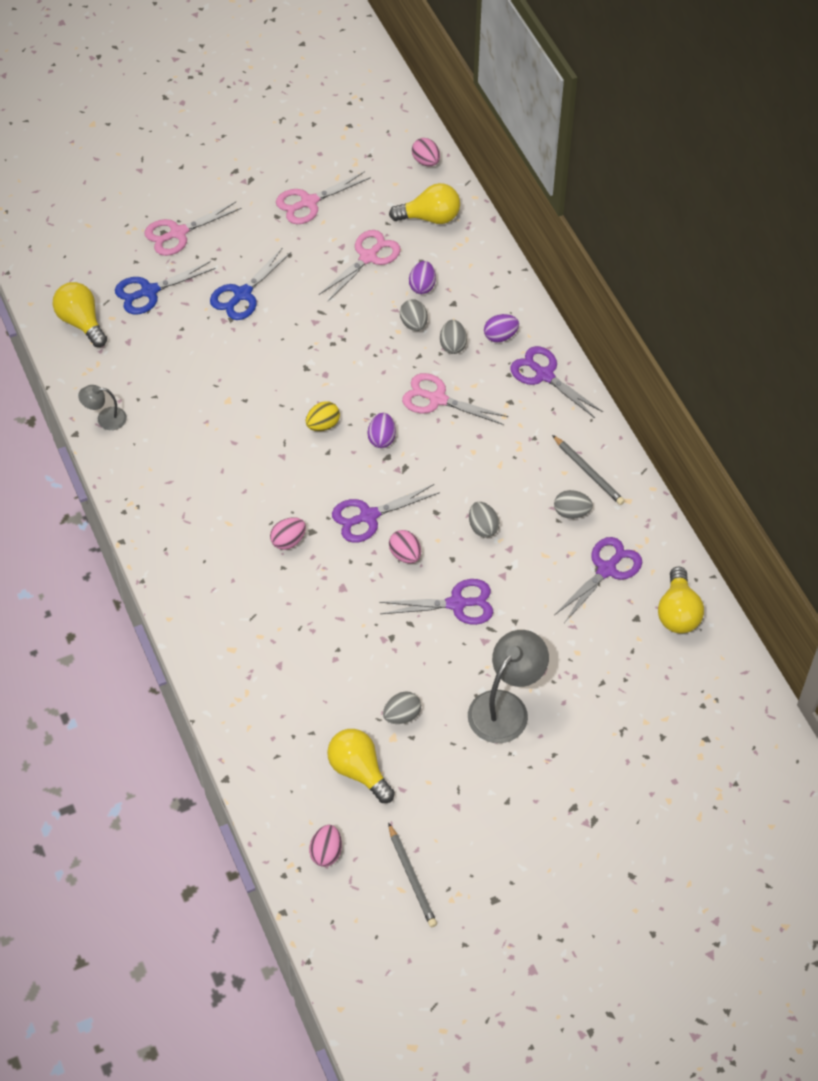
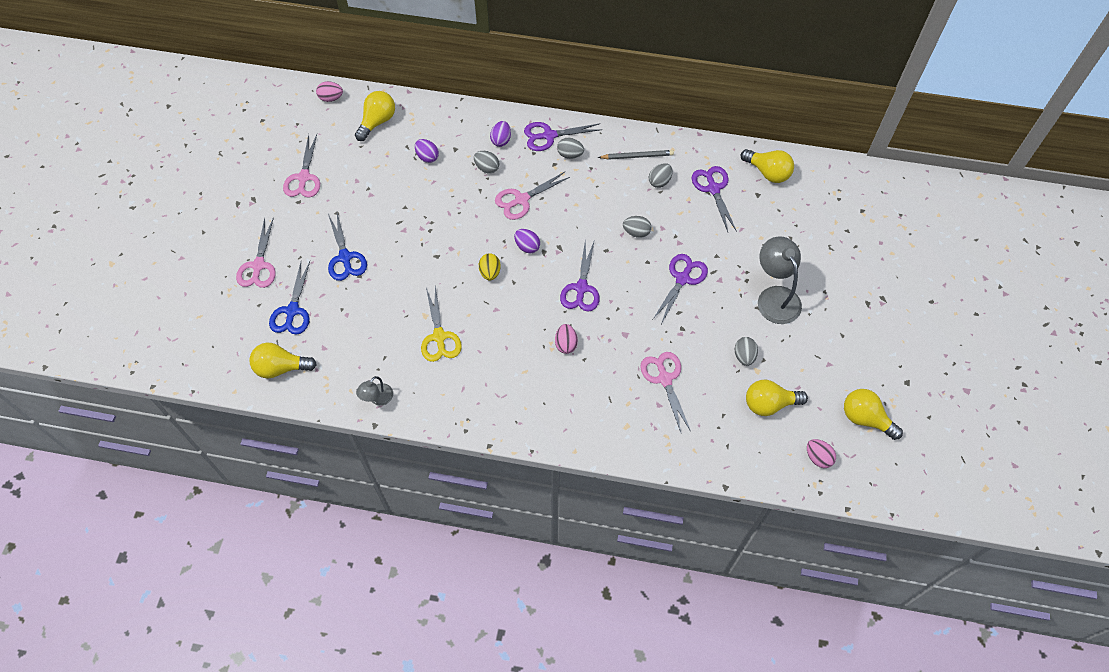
camera: 55 degrees left, 5 degrees up
pink scissors [319,230,401,301] -> pink scissors moved to [640,352,691,432]
grey pencil [388,823,437,927] -> yellow light bulb [844,389,903,440]
pink egg [389,530,421,563] -> none
grey egg [400,299,428,331] -> grey egg moved to [557,138,584,159]
none -> yellow scissors [421,286,462,362]

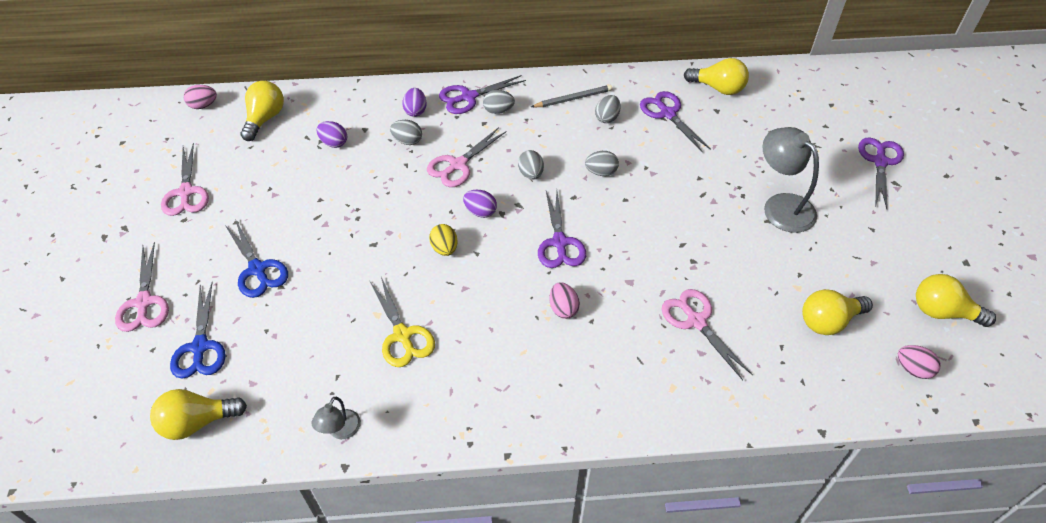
camera: 15 degrees left, 10 degrees down
purple scissors [653,254,708,324] -> purple scissors moved to [858,138,904,209]
grey egg [735,337,758,366] -> grey egg moved to [518,150,544,180]

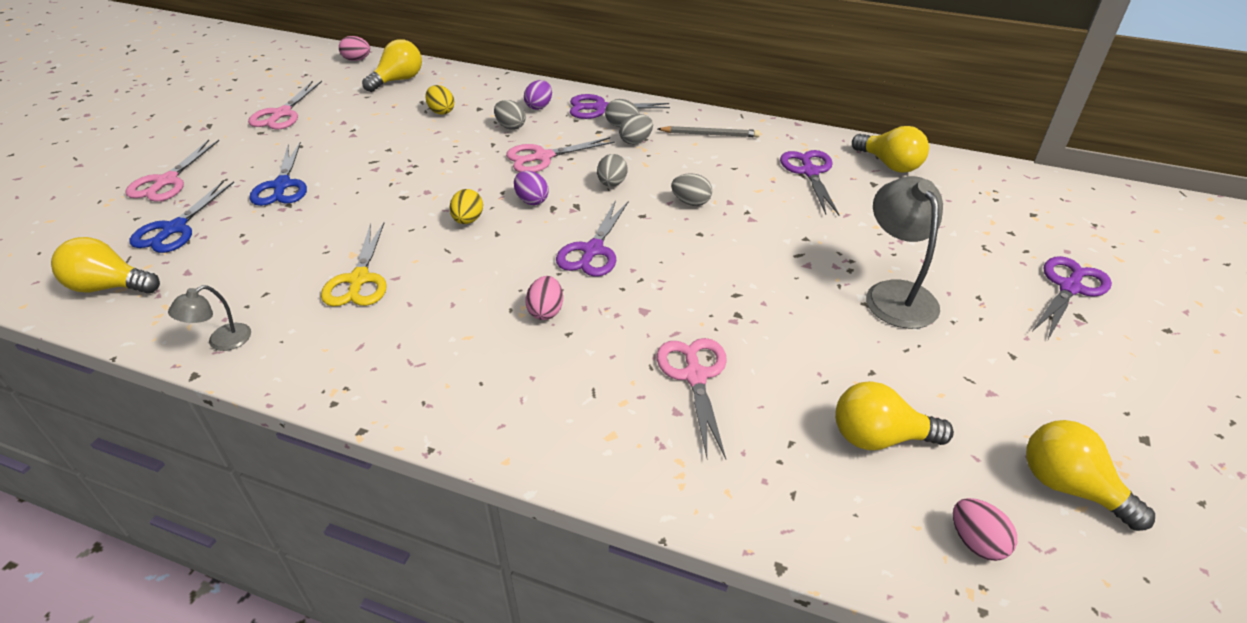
camera: 25 degrees right, 10 degrees down
purple egg [316,121,347,148] -> yellow egg [425,85,454,115]
grey egg [595,95,621,123] -> grey egg moved to [619,114,653,144]

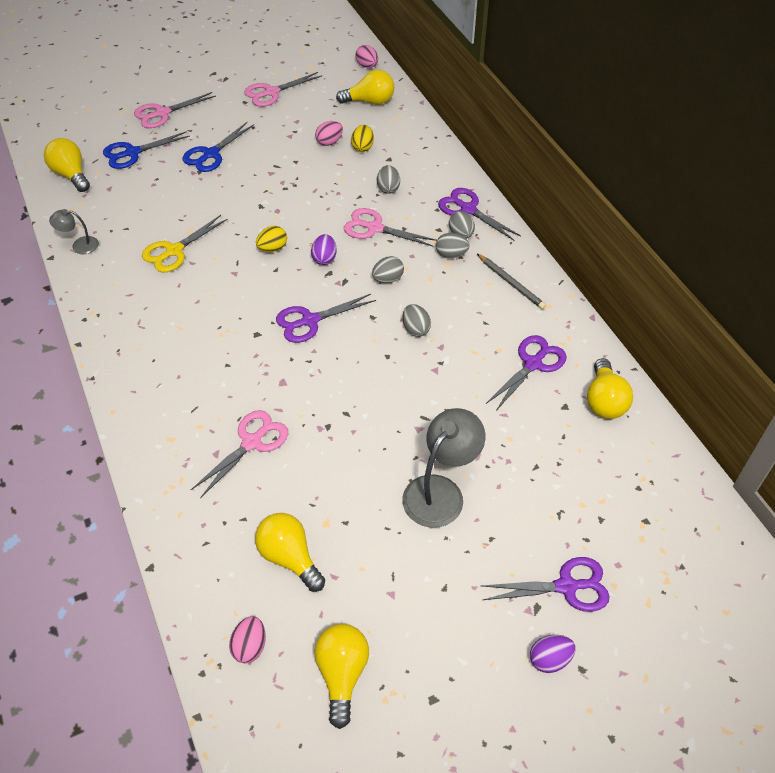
camera: 45 degrees right, 10 degrees up
purple egg [524,80,552,110] -> purple egg moved to [530,635,576,673]
pink egg [525,276,563,320] -> pink egg moved to [315,121,343,146]

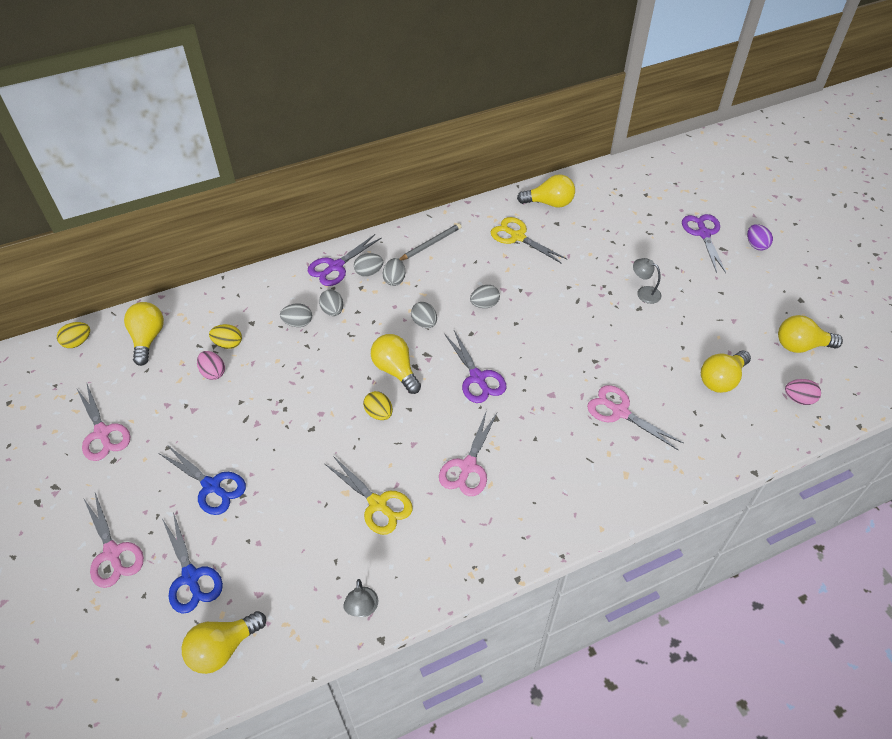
camera: 90 degrees left, 0 degrees up
purple egg [311,234,337,265] -> yellow light bulb [371,334,421,394]
pink scissors [344,208,437,247] -> pink scissors moved to [439,410,497,496]
pink egg [355,45,378,68] -> yellow egg [57,322,90,348]
grey lamp [402,408,485,528] -> grey lamp [633,258,662,304], size x0.53
purple scissors [486,335,567,411] -> yellow scissors [491,217,567,264]
none -> grey egg [319,289,343,316]

